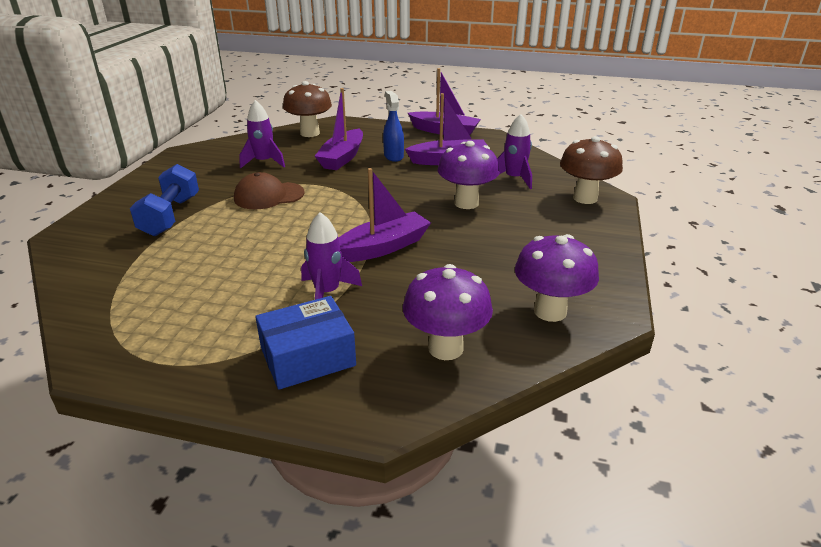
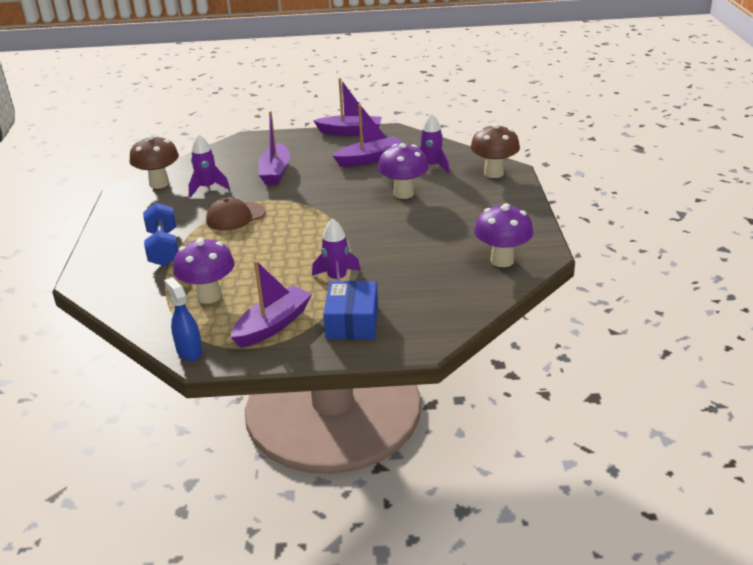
camera: 15 degrees left, 0 degrees up
blue box [256,296,356,390] -> blue box turned 45 degrees counterclockwise [323,281,378,340]
brown mushroom [283,81,332,137] -> brown mushroom moved to [130,135,179,189]
purple boat [338,168,431,262] -> purple boat moved to [231,260,312,348]
blue spray bottle [383,91,404,162] -> blue spray bottle moved to [164,277,203,361]
purple mushroom [403,264,493,360] -> purple mushroom moved to [173,237,235,304]

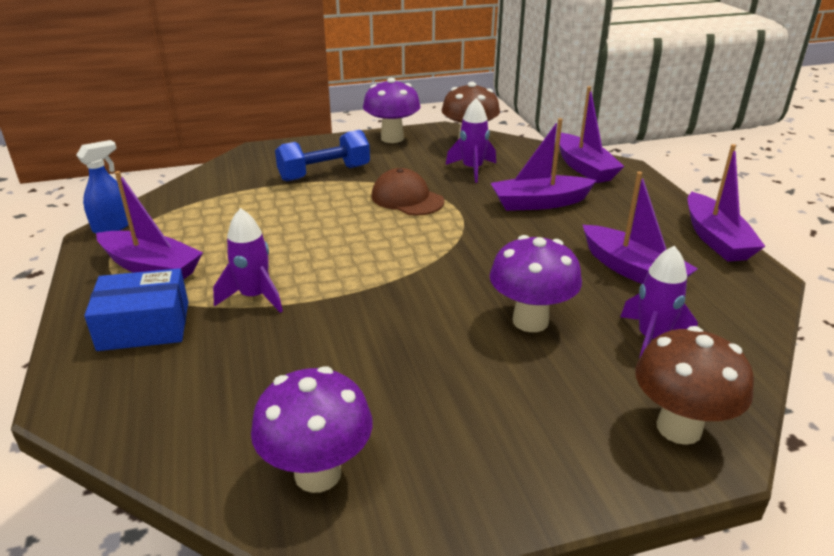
camera: 75 degrees right, 0 degrees up
purple mushroom [173,237,235,304] -> purple mushroom moved to [363,78,421,143]
none -> purple boat [559,86,624,183]

